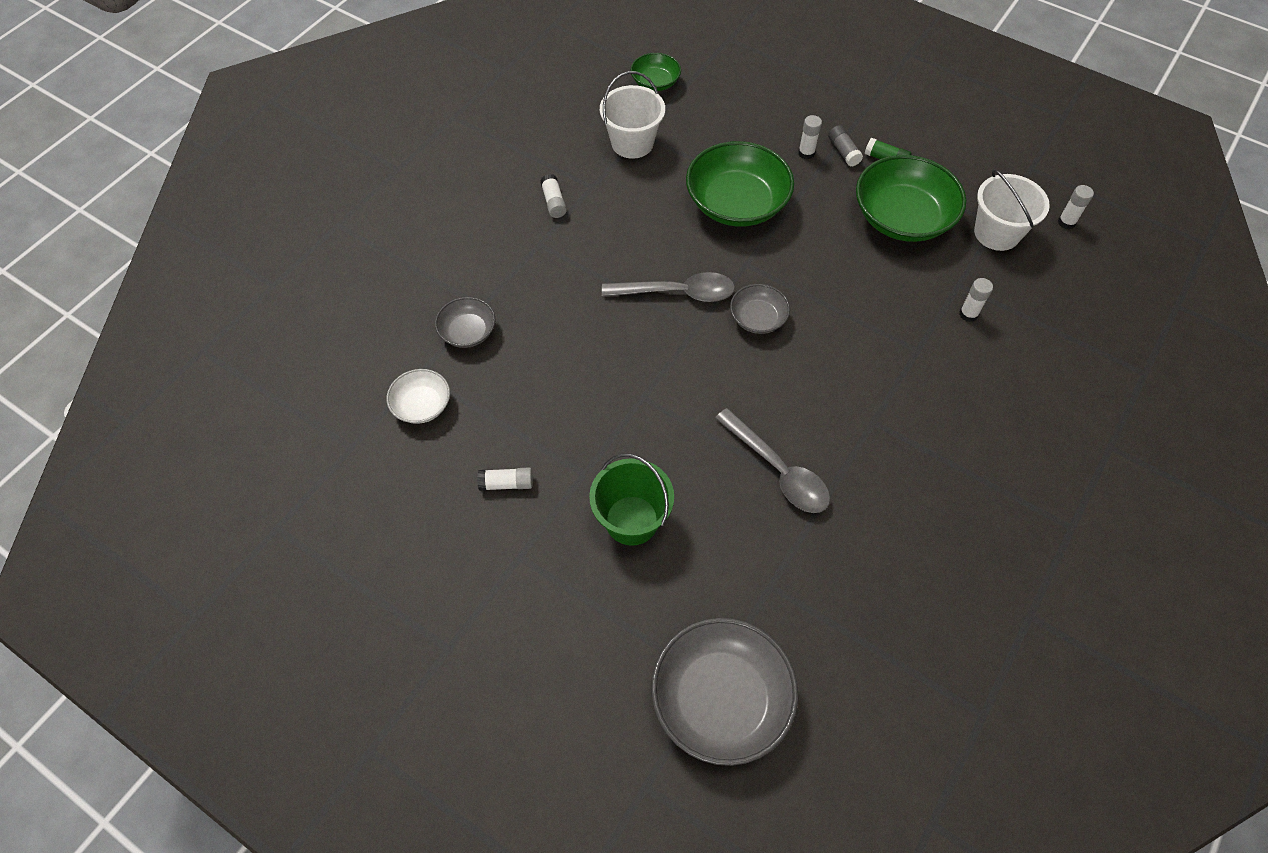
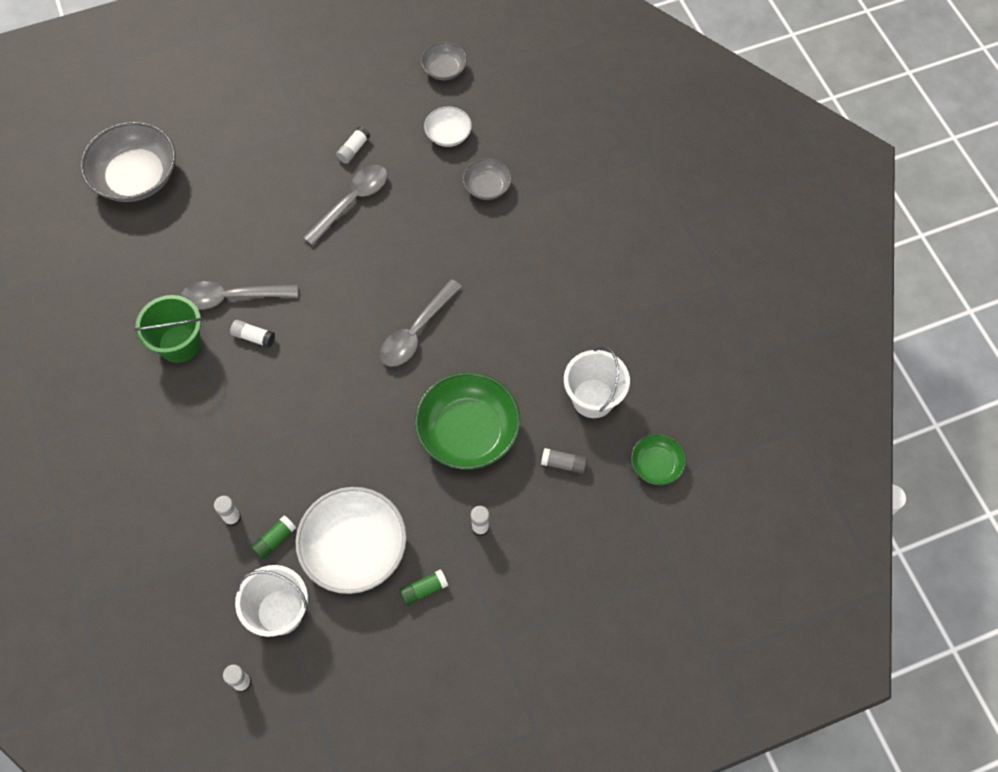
camera: 125 degrees right, 5 degrees up
white glue stick [540,174,567,218] -> white glue stick moved to [230,320,275,348]
green bucket [589,453,674,546] -> green bucket moved to [134,295,202,363]
grey bowl [730,284,790,334] -> grey bowl moved to [421,42,467,80]
grey glue stick [828,125,863,167] -> grey glue stick moved to [541,448,587,474]
green bowl [856,155,966,242] -> white bowl [295,487,407,594]
none -> green glue stick [251,515,296,559]
none -> grey spoon [303,165,388,246]

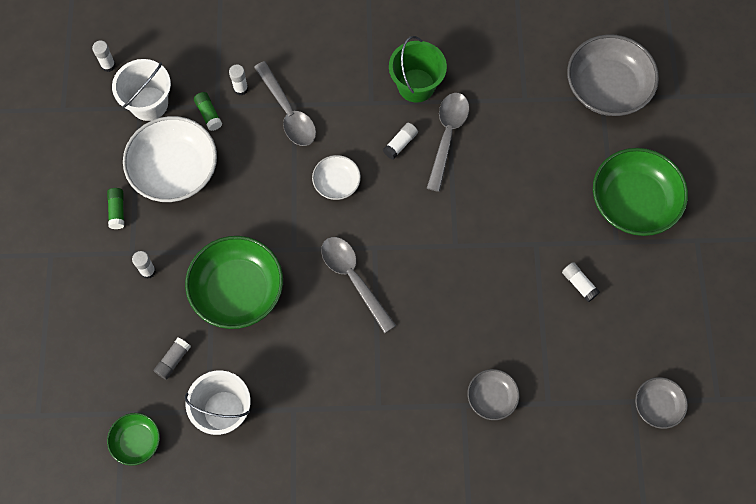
camera: 110 degrees right, 5 degrees up
grey spoon [303,165,388,246] -> grey spoon moved to [254,61,316,146]
white bowl [424,106,472,147] -> white bowl moved to [312,155,361,200]
none -> green bowl [593,148,688,236]

